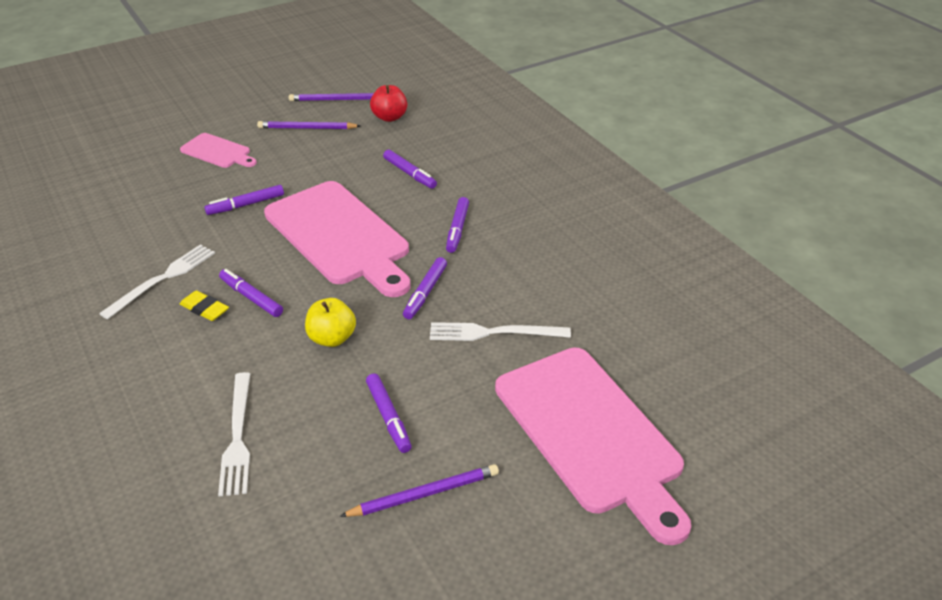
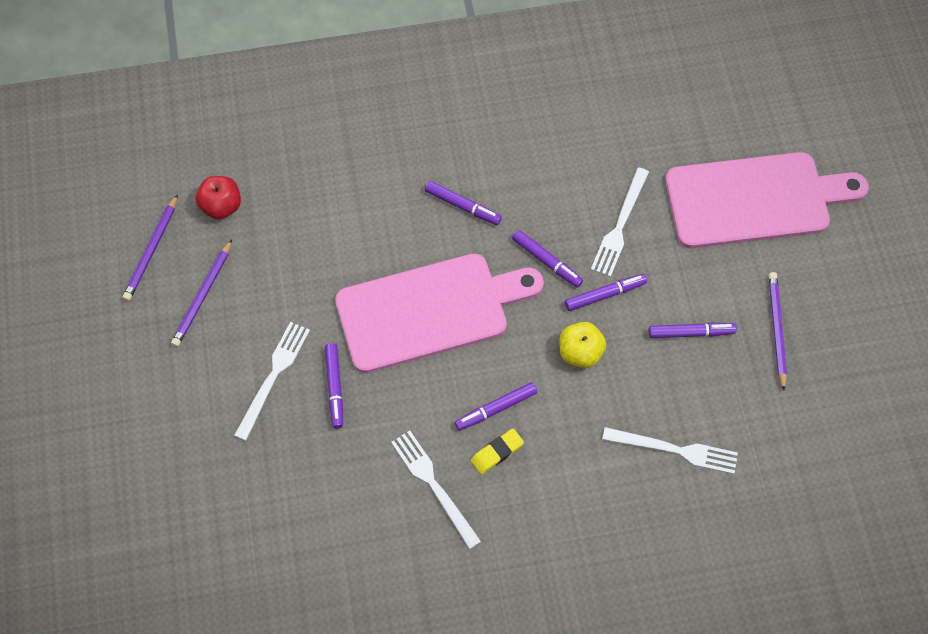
camera: 70 degrees left, 25 degrees up
pink cutting board [180,133,257,168] -> none
purple marker [383,150,437,189] -> purple marker moved to [565,274,647,311]
none -> white fork [234,322,310,441]

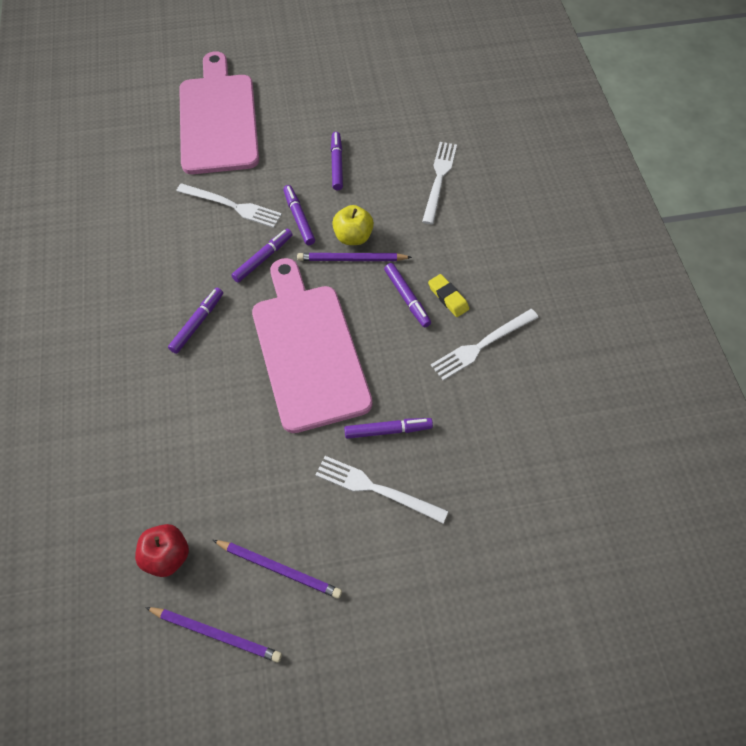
camera: 90 degrees left, 5 degrees down
purple pencil [769,272,787,391] -> purple pencil moved to [297,253,412,261]

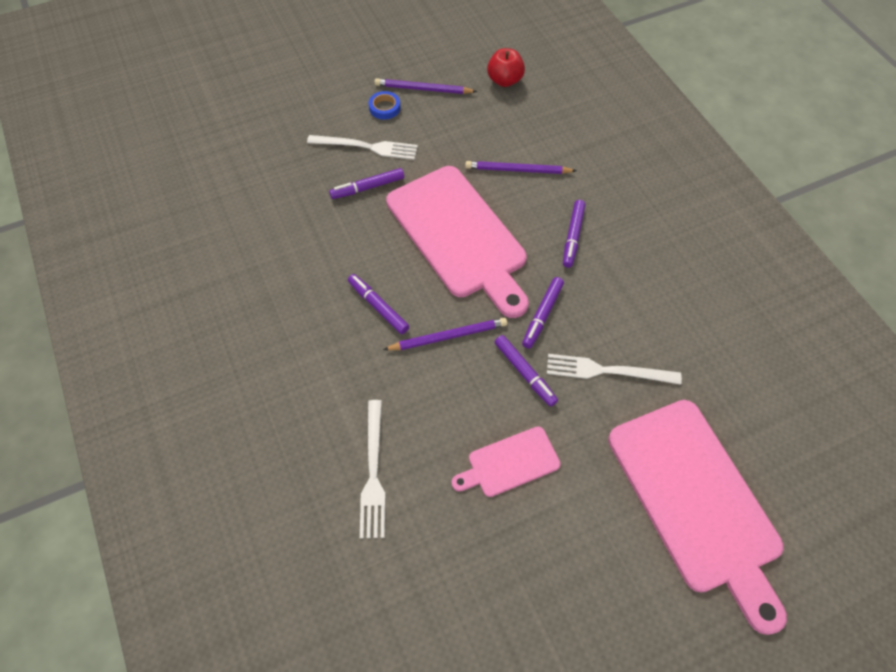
camera: 165 degrees right, 0 degrees up
purple pencil [145,607,282,663] -> purple pencil moved to [465,161,576,174]
purple marker [331,132,343,190] -> pink cutting board [451,426,561,497]
yellow apple [332,205,374,245] -> none
yellow eraser [428,274,469,317] -> none
white fork [431,309,539,380] -> none
none -> blue tape [369,91,401,120]

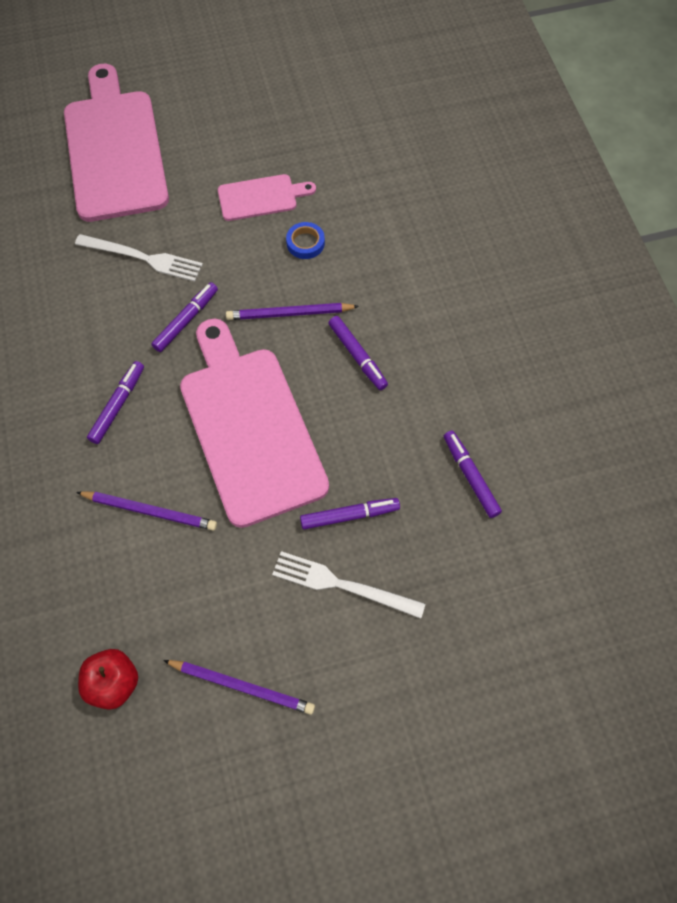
camera: 170 degrees left, 5 degrees up
white fork [360,400,385,539] -> none
blue tape [369,91,401,120] -> blue tape moved to [286,222,325,259]
purple marker [495,335,558,407] -> purple marker moved to [444,431,502,518]

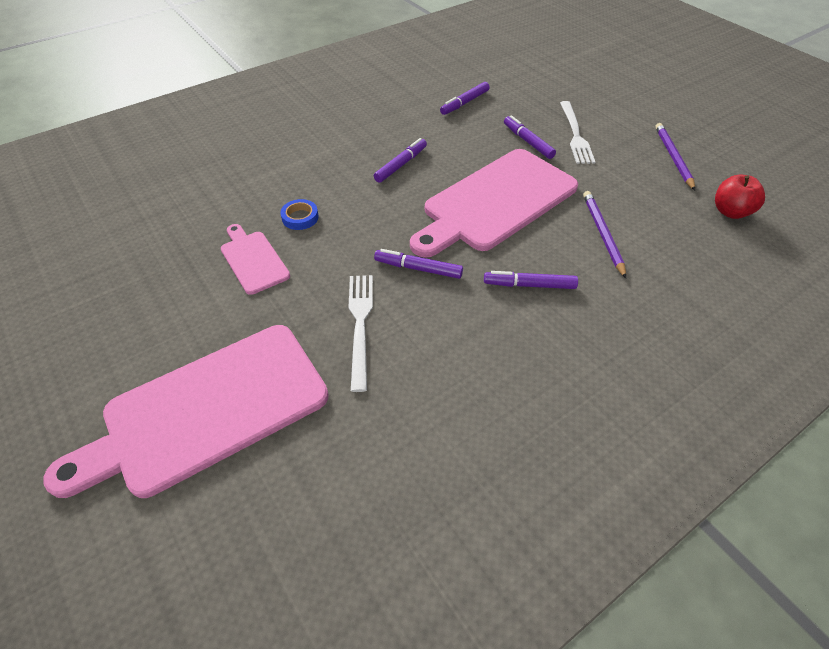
camera: 110 degrees left, 15 degrees down
purple pencil [226,303,359,320] -> none

